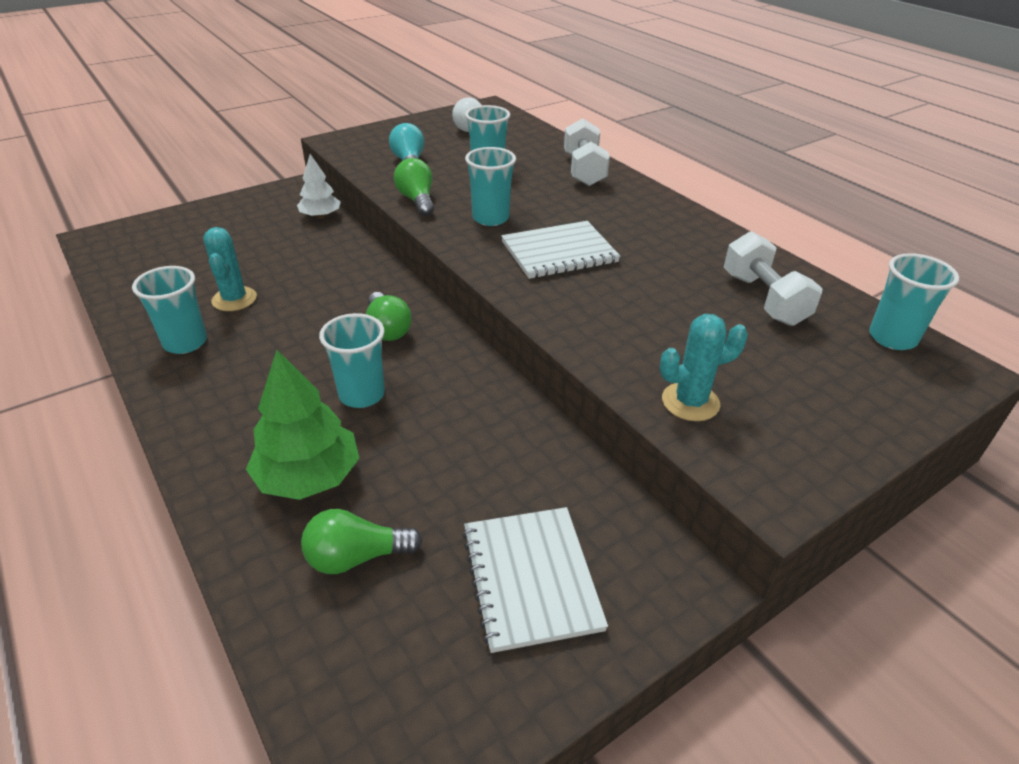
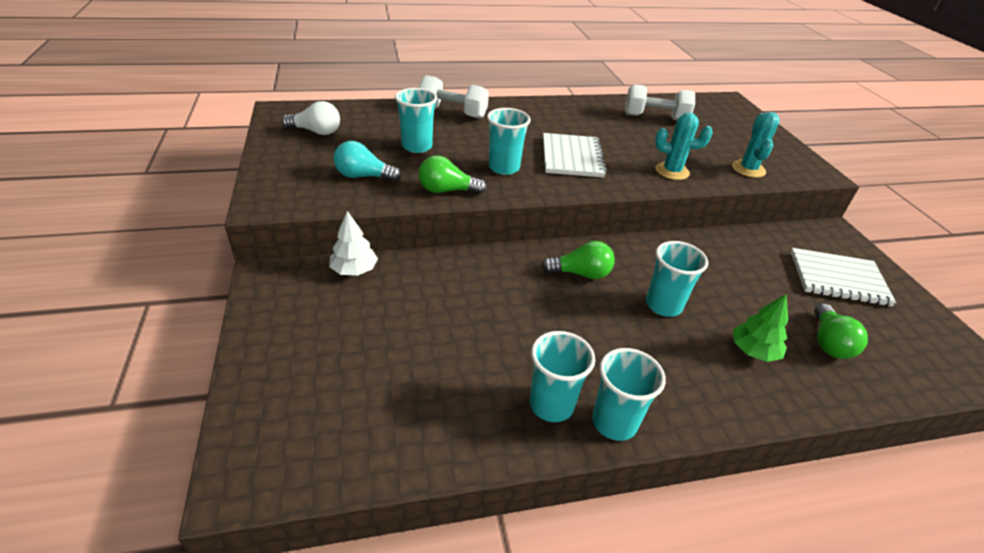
camera: 70 degrees left, 0 degrees up
turquoise cactus [203,227,257,311] -> turquoise cactus moved to [655,112,713,180]
green tree [246,350,359,500] -> green tree [733,294,788,362], size x0.63
turquoise cup [869,253,960,350] -> turquoise cup moved to [592,348,666,441]

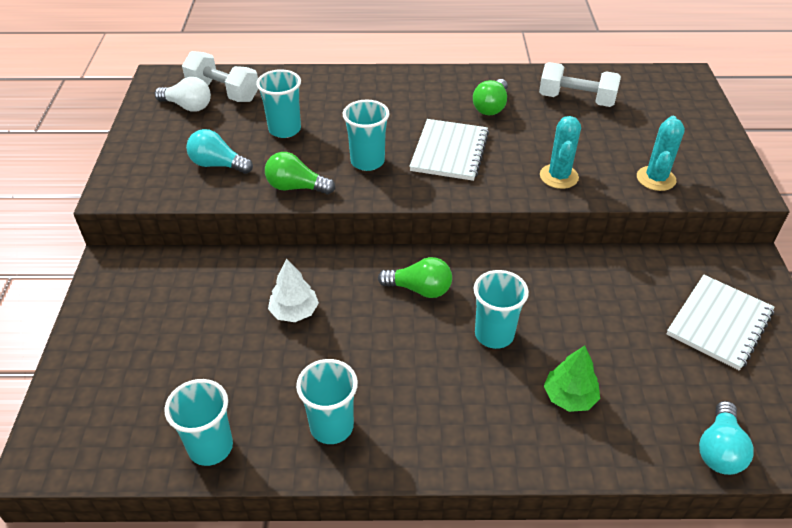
camera: 15 degrees right, 5 degrees up
white tree [329,211,378,276] -> white tree moved to [268,259,319,322]
white dumbbell [418,75,489,119] -> white dumbbell moved to [182,51,258,102]
turquoise cup [592,348,666,441] -> turquoise cup moved to [164,379,233,466]
turquoise cactus [655,112,713,180] -> turquoise cactus turned 75 degrees clockwise [540,116,581,189]
white notebook [791,248,896,306] -> white notebook turned 75 degrees counterclockwise [667,275,774,370]
green light bulb [814,304,868,359] -> green light bulb moved to [473,79,508,115]
none -> turquoise light bulb [699,401,754,475]

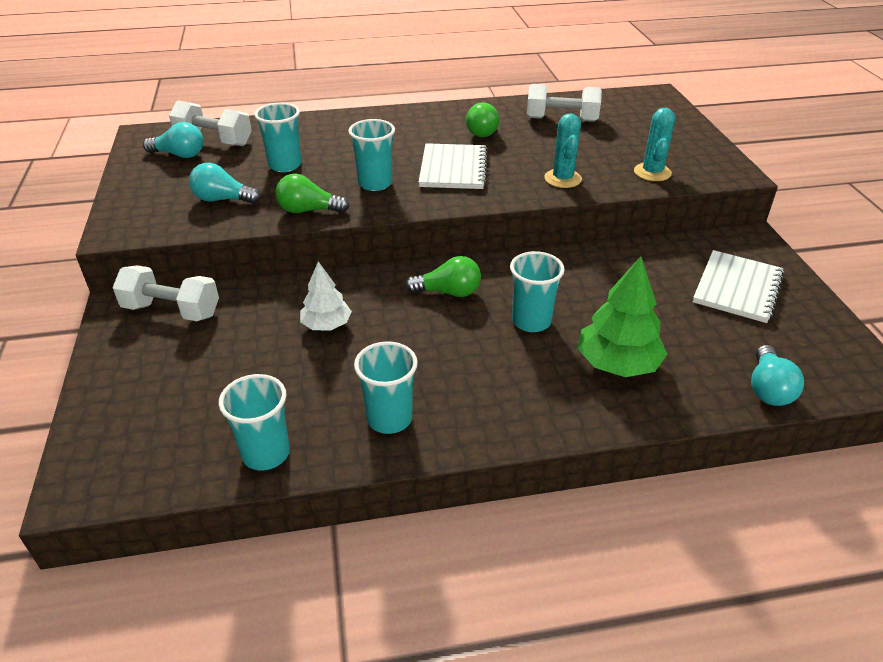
camera: 10 degrees left, 5 degrees down
white light bulb [155,77,211,112] -> turquoise light bulb [143,122,203,158]
green tree [544,346,600,412] -> green tree [577,256,667,377], size x1.58
none -> white dumbbell [113,265,219,321]

